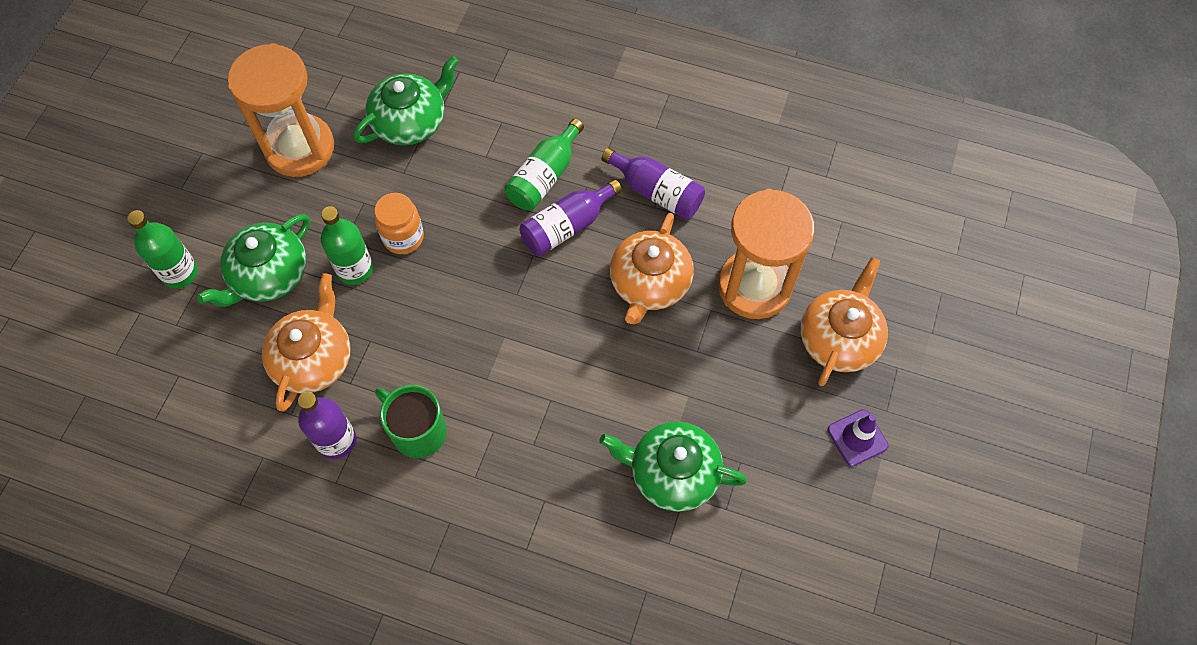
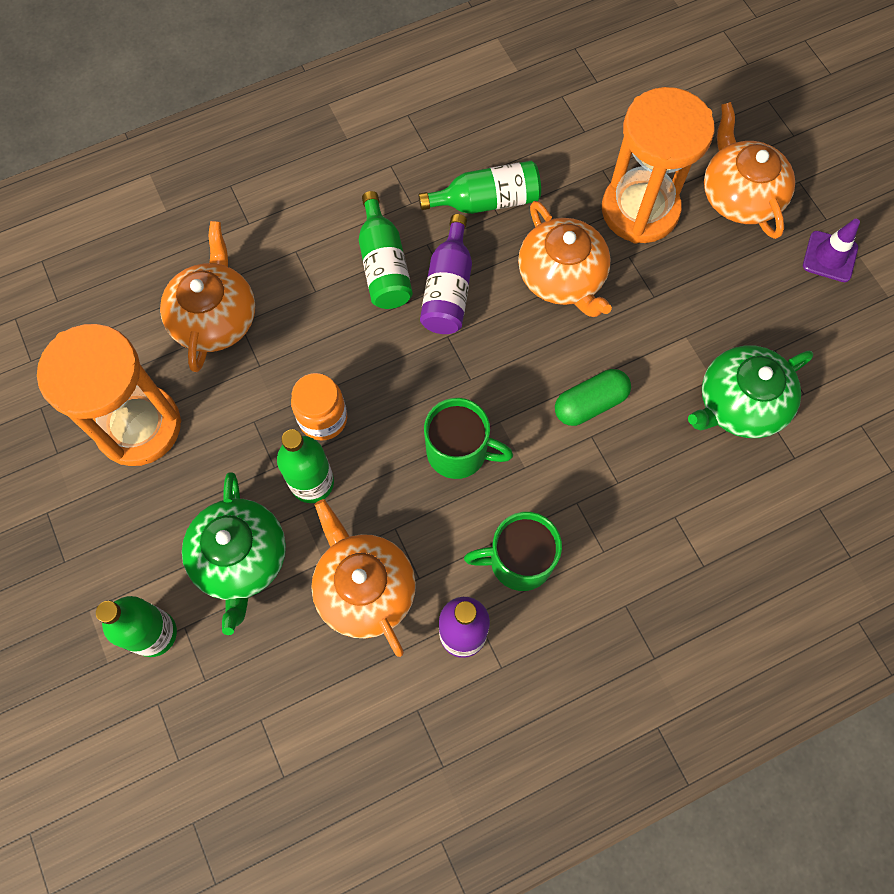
camera: 45 degrees left, 5 degrees up
green teapot [354,56,459,145] -> orange teapot [160,221,255,372]
purple bottle [601,148,705,219] -> green bottle [418,161,541,214]
none -> green mug [424,398,513,479]
none -> green capsule [555,369,631,426]

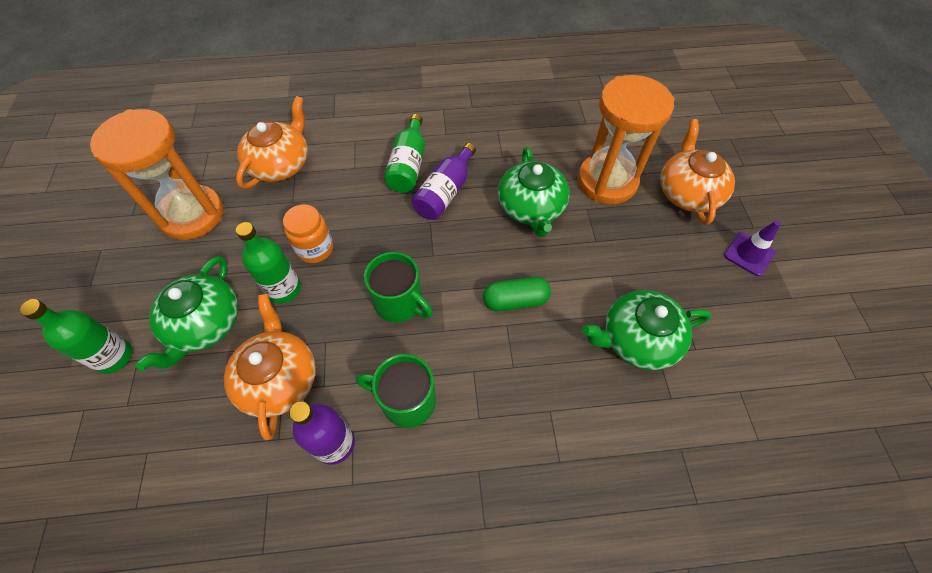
camera: 20 degrees right, 10 degrees down
green bottle [418,161,541,214] -> none
orange teapot [518,201,612,317] -> green teapot [498,147,570,237]

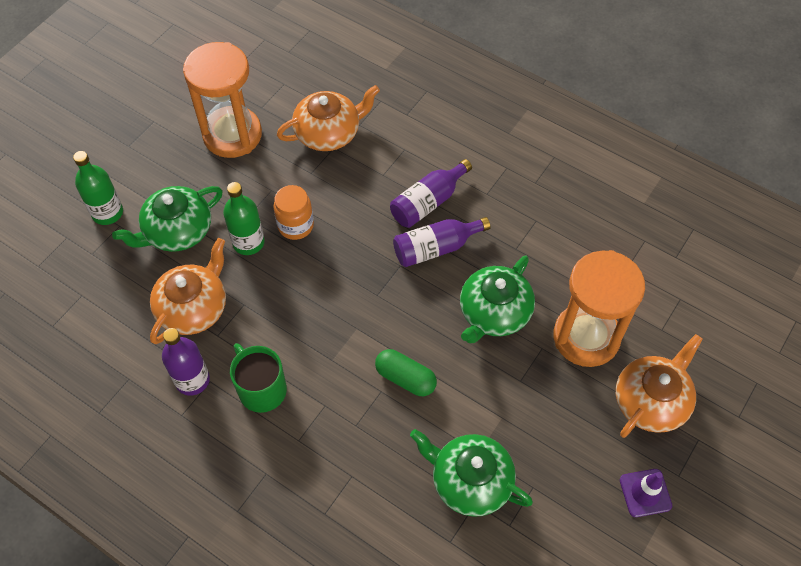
camera: 40 degrees right, 0 degrees up
green mug [364,252,433,322] -> none
green bottle [384,114,425,193] -> purple bottle [390,159,472,228]

